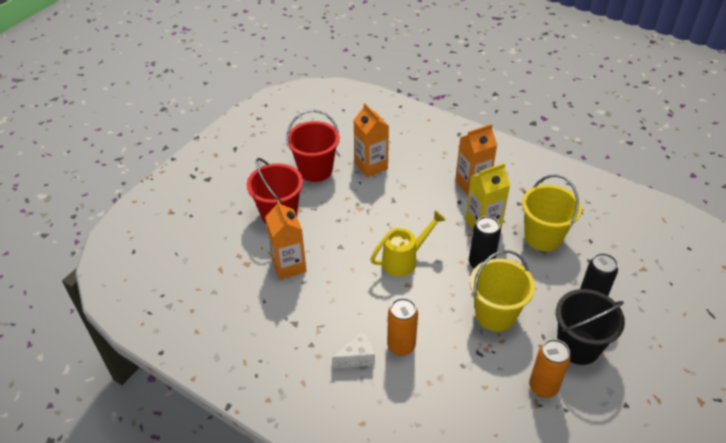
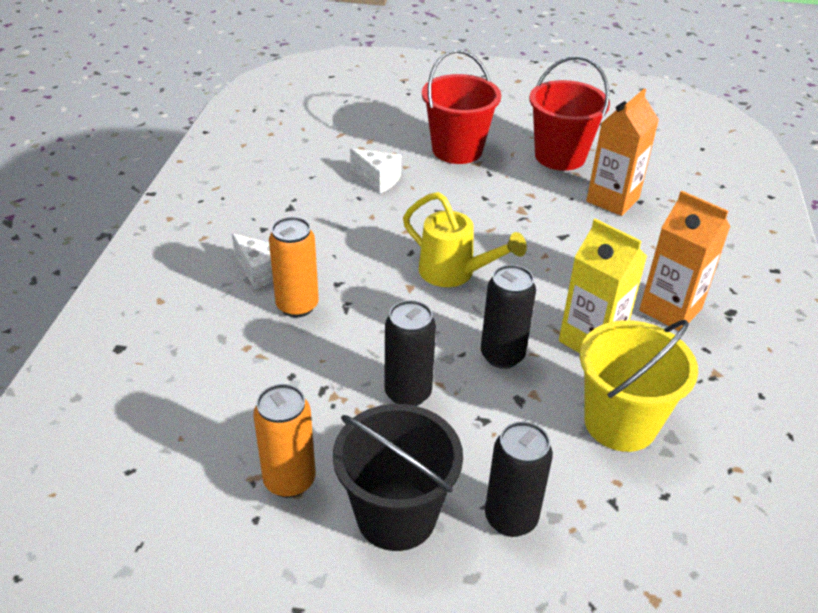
camera: 65 degrees right, 5 degrees down
orange carton [265,200,307,280] -> white cheese [350,148,401,193]
yellow bucket [470,250,535,332] -> black can [384,300,436,406]

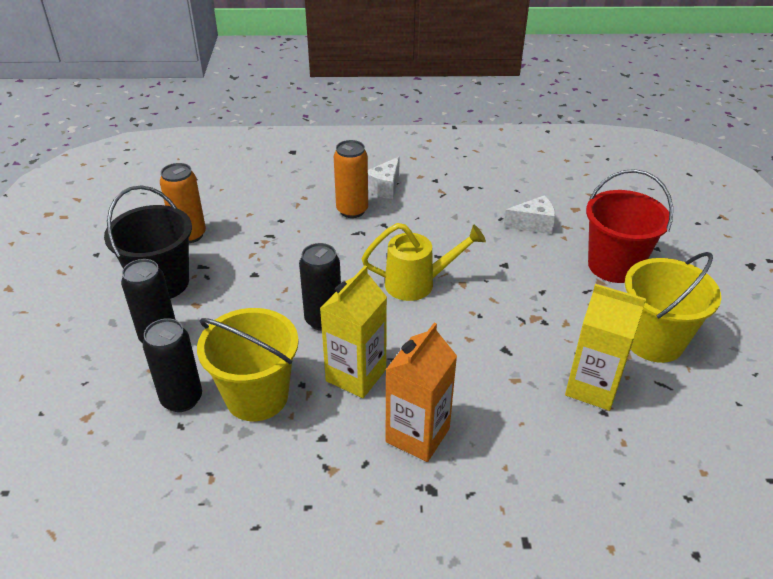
camera: 80 degrees right, 0 degrees up
white cheese [350,148,401,193] -> white cheese turned 120 degrees counterclockwise [503,196,555,234]
black can [384,300,436,406] -> black can moved to [143,318,202,412]
yellow watering can [403,192,527,287] -> yellow watering can turned 120 degrees counterclockwise [362,223,486,301]
red bucket [529,56,610,171] -> yellow bucket [625,252,721,363]
orange carton [586,89,659,216] -> yellow carton [565,284,646,411]

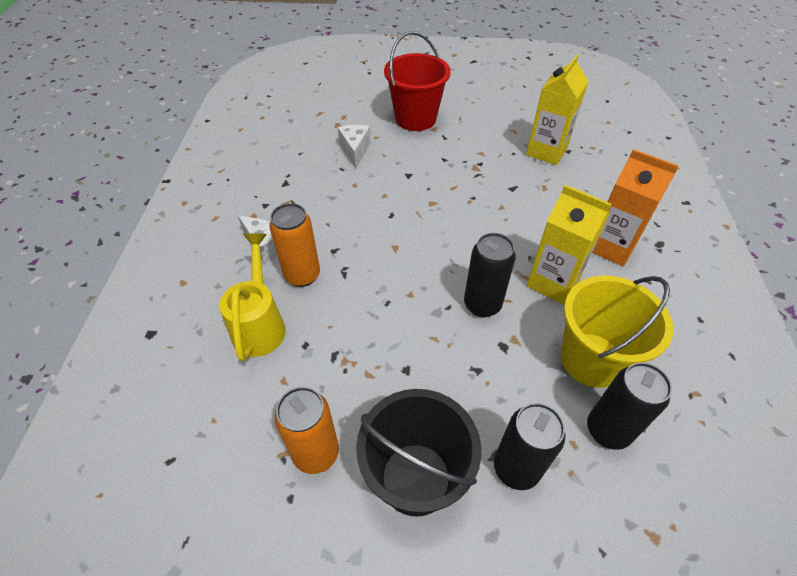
camera: 85 degrees left, 10 degrees up
yellow watering can [362,223,486,301] -> yellow watering can moved to [219,233,286,361]
yellow bucket [625,252,721,363] -> none

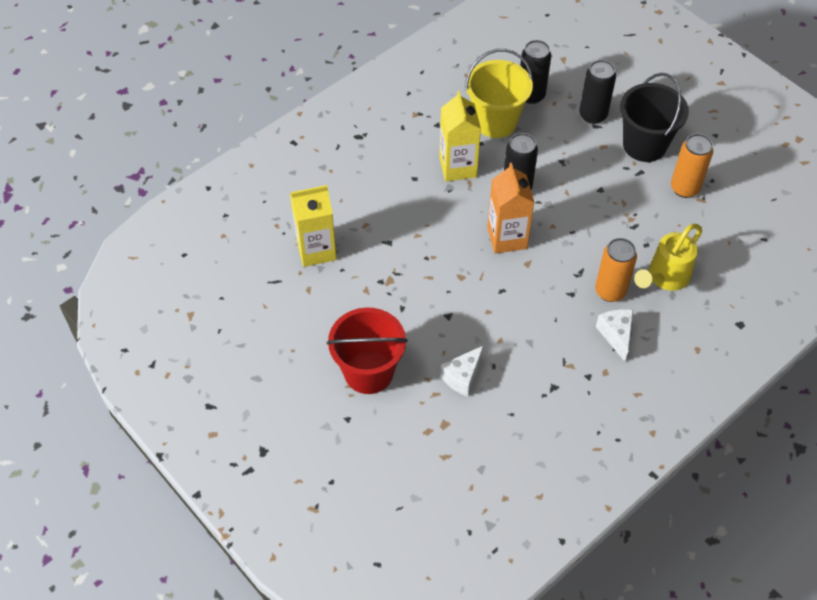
camera: 135 degrees left, 5 degrees up
orange carton [592,149,679,267] -> orange carton moved to [487,163,535,253]

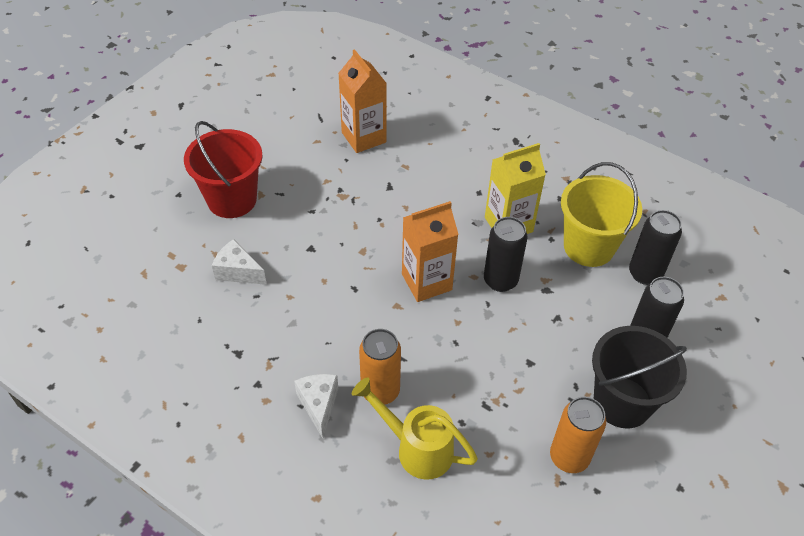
camera: 75 degrees right, 5 degrees down
yellow carton [290,185,337,267] -> orange carton [338,49,387,153]
white cheese [596,309,633,361] -> white cheese turned 75 degrees counterclockwise [294,374,338,438]

